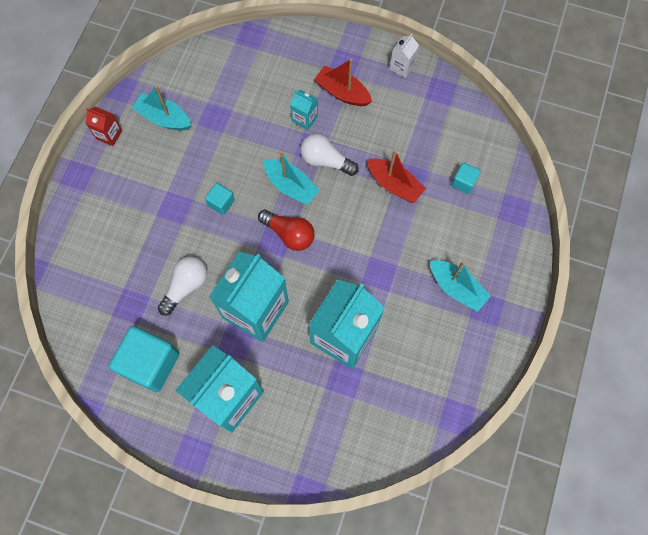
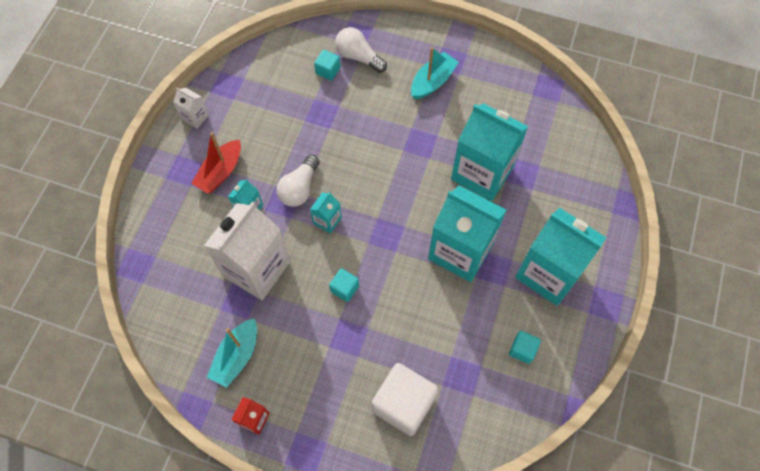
camera: 90 degrees left, 5 degrees down
turquoise cube [109,326,180,392] -> turquoise cube [509,331,541,364], size x0.48
white light bulb [158,256,207,316] -> white light bulb moved to [335,27,387,73]
red light bulb [258,210,315,251] -> none
turquoise boat [264,151,320,205] -> turquoise carton [310,192,342,234]
red boat [367,149,426,203] -> none
none -> white carton [204,202,290,300]
none -> white cube [372,363,439,436]

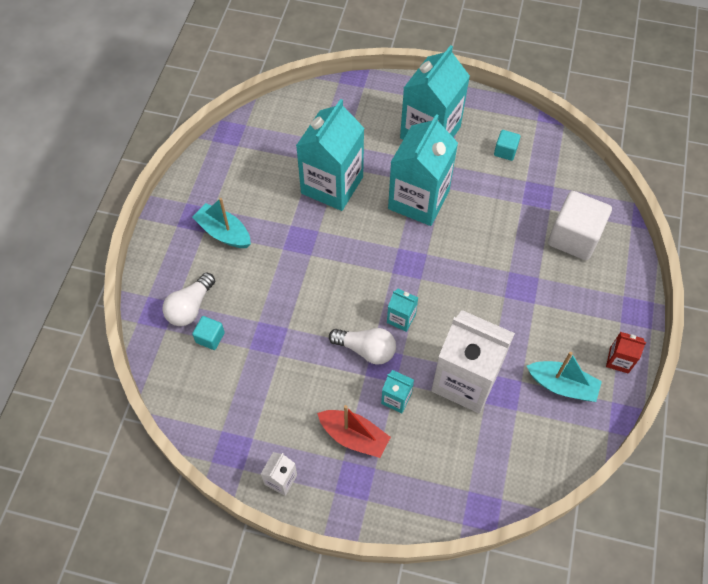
camera: 95 degrees left, 5 degrees down
turquoise cube [329,268,359,302] -> none

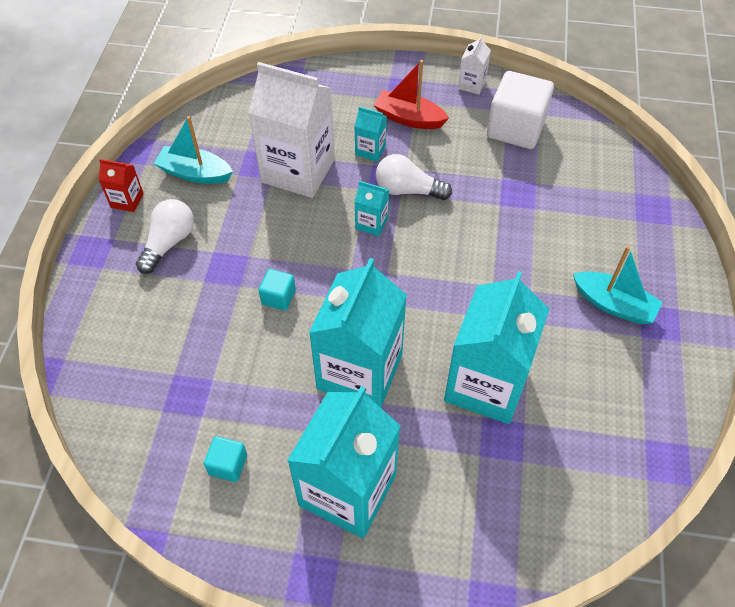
camera: 175 degrees right, 5 degrees down
white light bulb [162,273,215,326] -> white light bulb moved to [136,199,194,274]
turquoise cube [192,316,225,350] -> turquoise cube moved to [259,269,296,311]
white cube [548,191,612,260] -> white cube moved to [487,71,554,149]

